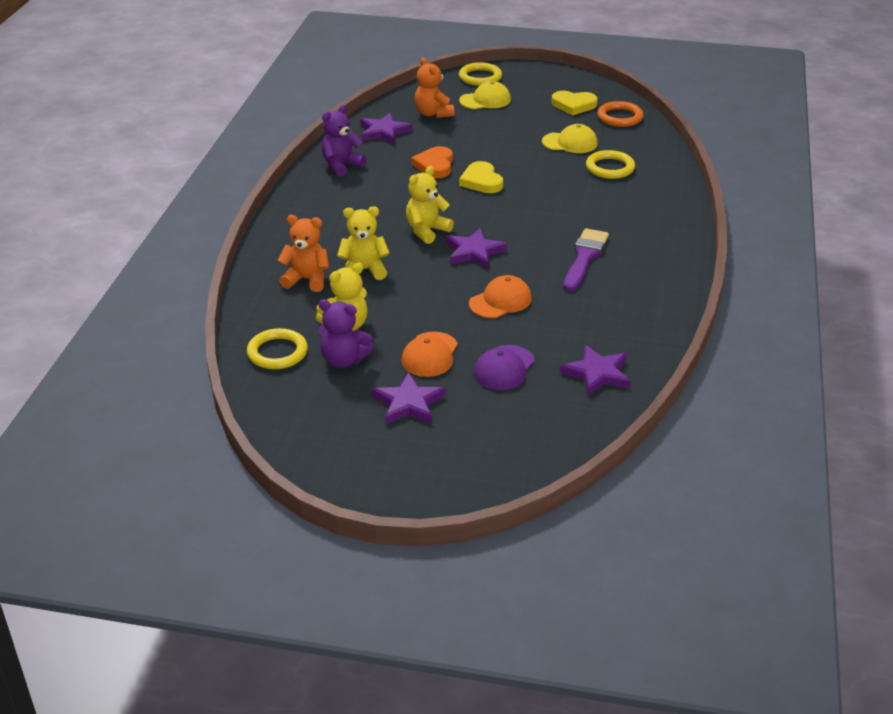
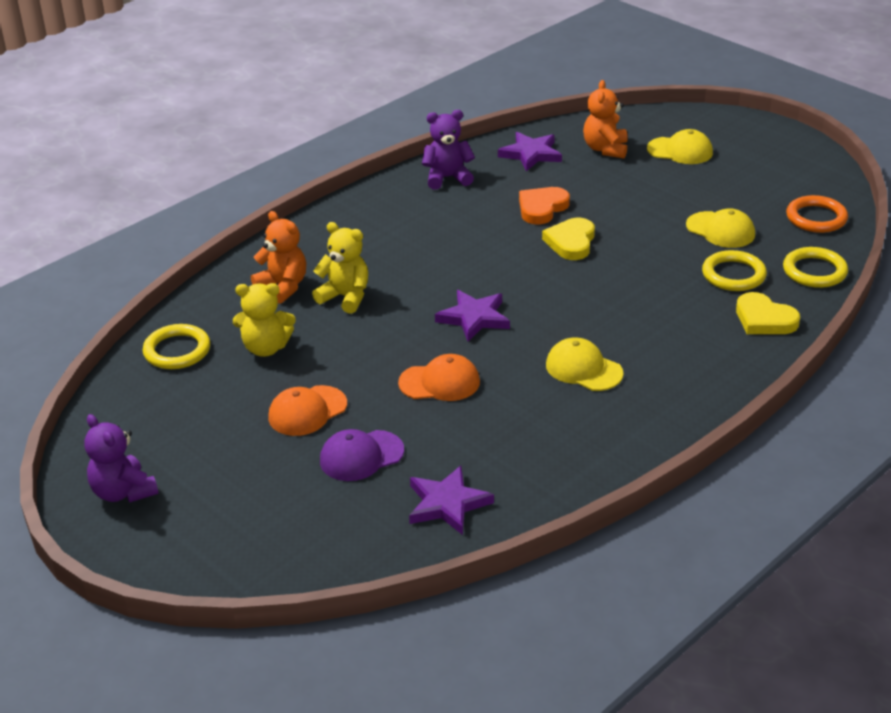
camera: 35 degrees right, 0 degrees up
purple teddy bear [318,299,374,368] -> purple teddy bear moved to [84,414,159,503]
purple star [372,372,445,424] -> none
yellow teddy bear [406,166,454,244] -> none
yellow ring [459,62,502,86] -> yellow ring moved to [783,247,848,288]
yellow heart [551,91,598,115] -> yellow heart moved to [736,292,800,334]
purple brush [564,228,609,292] -> yellow cap [546,337,624,391]

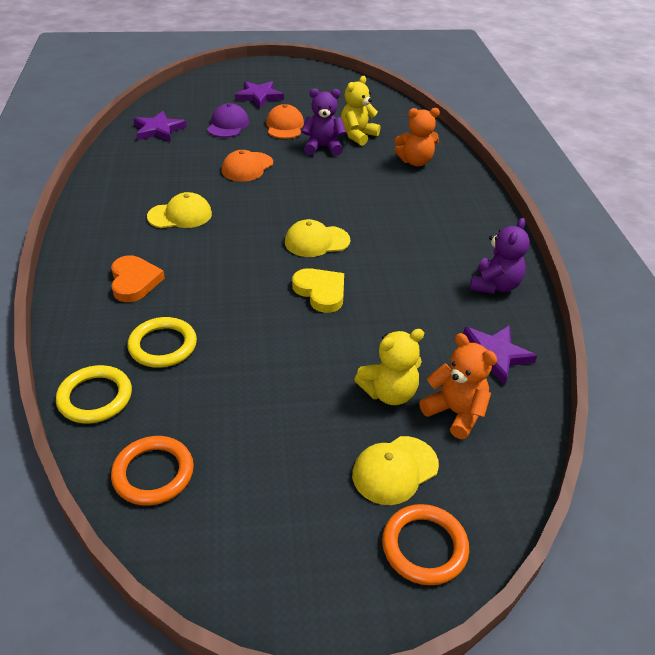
camera: 125 degrees right, 5 degrees up
purple teddy bear [84,414,159,503] -> purple teddy bear moved to [302,88,346,156]
yellow ring [142,324,210,369] -> none
yellow teddy bear [312,222,368,314] -> yellow teddy bear moved to [354,329,424,405]
purple star [435,290,510,341] -> purple star moved to [235,81,284,108]
orange heart [519,187,570,225] -> orange heart moved to [111,255,165,302]
yellow cap [686,208,755,248] -> yellow cap moved to [285,219,350,257]
yellow heart [736,292,800,334] -> none
none -> orange ring [382,504,469,585]

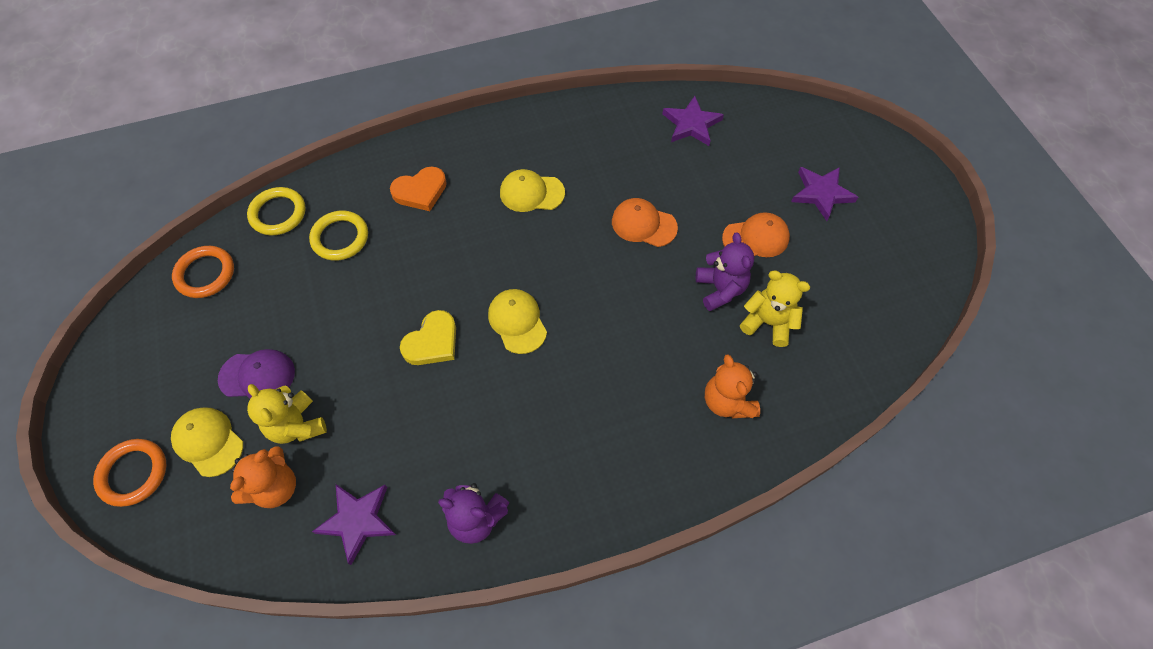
camera: 80 degrees right, 20 degrees up
yellow cap [147,192,212,228] -> yellow cap turned 120 degrees clockwise [500,169,565,212]
purple cap [207,103,249,138] -> purple cap moved to [218,349,295,398]

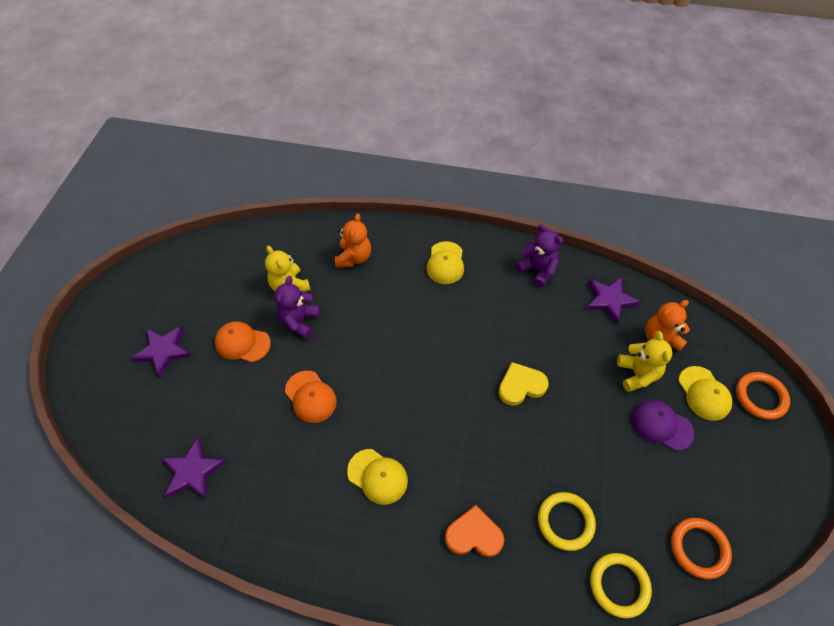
camera: 150 degrees left, 5 degrees down
yellow cap [488,289,547,354] -> yellow cap moved to [426,241,464,284]

